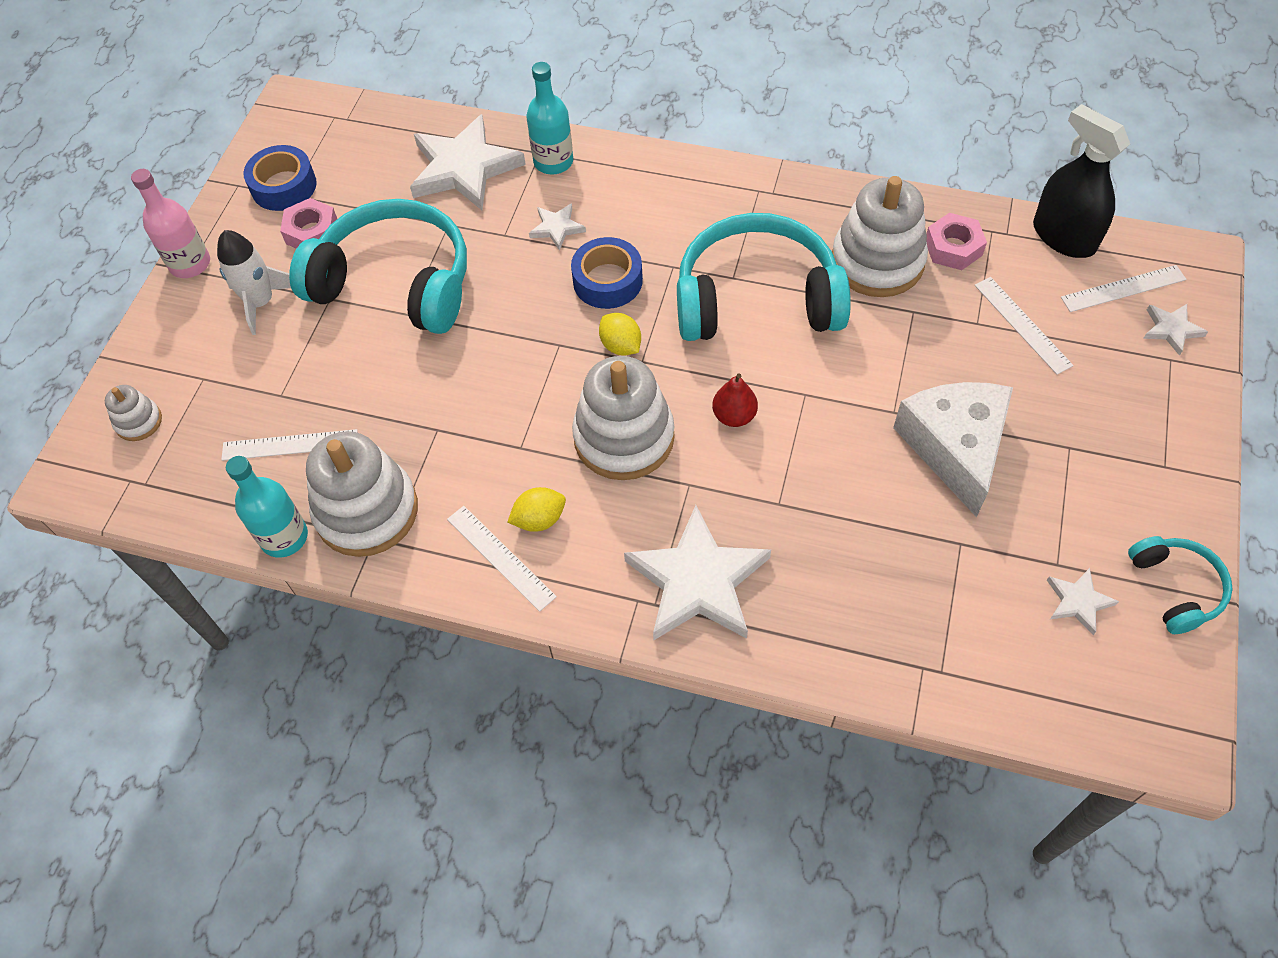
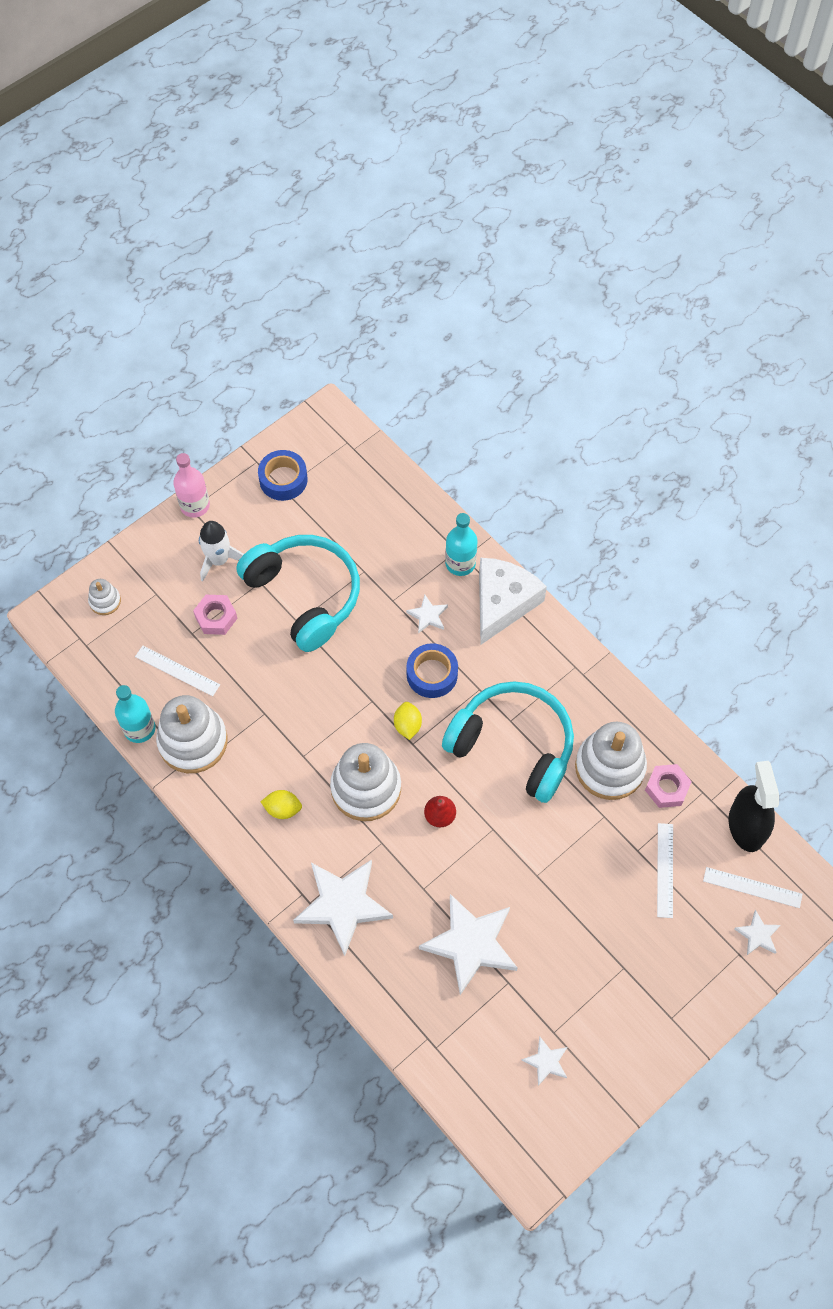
camera: 30 degrees right, 5 degrees up
pink nut [280,198,337,249] -> pink nut moved to [193,595,238,635]
white star [410,114,526,210] -> white star moved to [419,894,517,995]
white ruler [447,506,557,612] -> none
white cheese [893,382,1013,517] -> white cheese moved to [479,558,547,645]
turquoise headphones [1128,536,1233,634] -> none

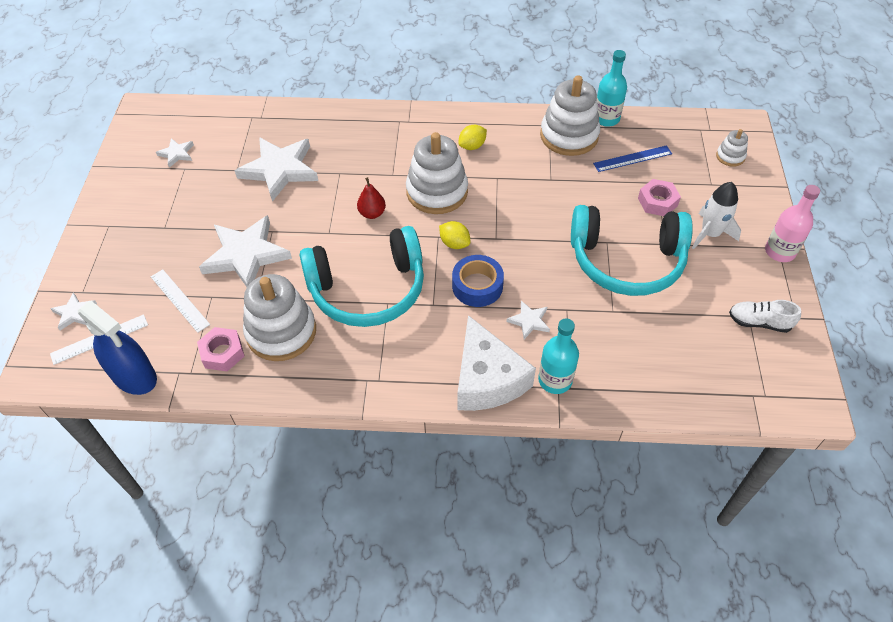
camera: 135 degrees right, 10 degrees down
white ruler [135,646,220,696] -> blue ruler [593,145,672,172]
blue tape [258,450,307,501] -> white shoe [729,300,801,333]
white star [293,859,393,956] -> white star moved to [199,215,292,287]
black spray bottle [729,761,779,852] -> blue spray bottle [78,301,157,395]

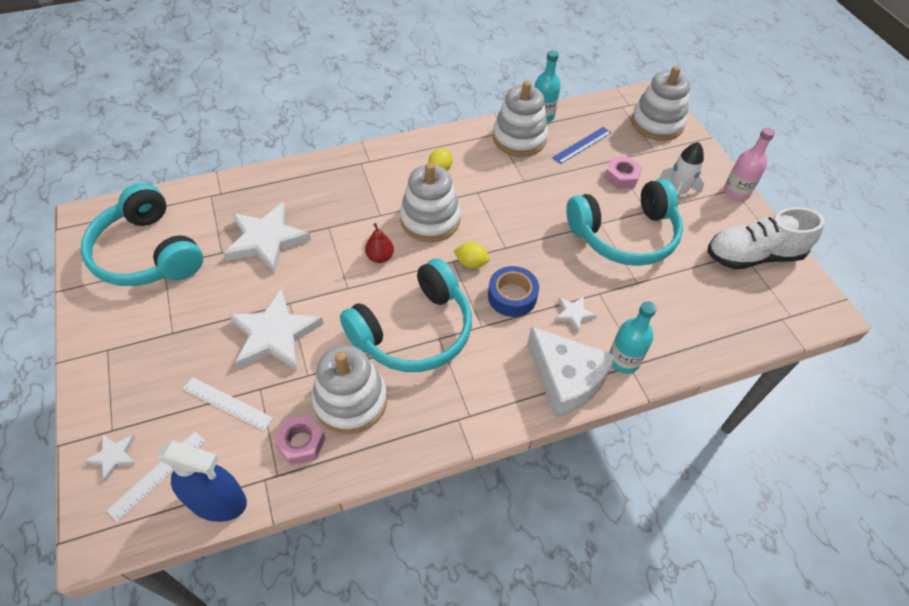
camera: 25 degrees left, 0 degrees up
white star [156,138,194,168] -> turquoise headphones [81,183,203,286]
white stacking toy [716,129,748,167] -> white stacking toy [631,66,690,141], size x2.10
white shoe [729,300,801,333] -> white shoe [707,207,825,269], size x1.88

